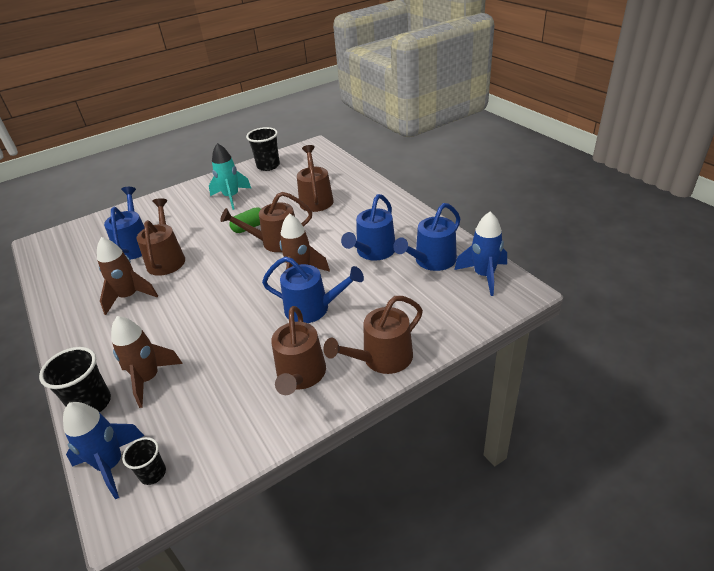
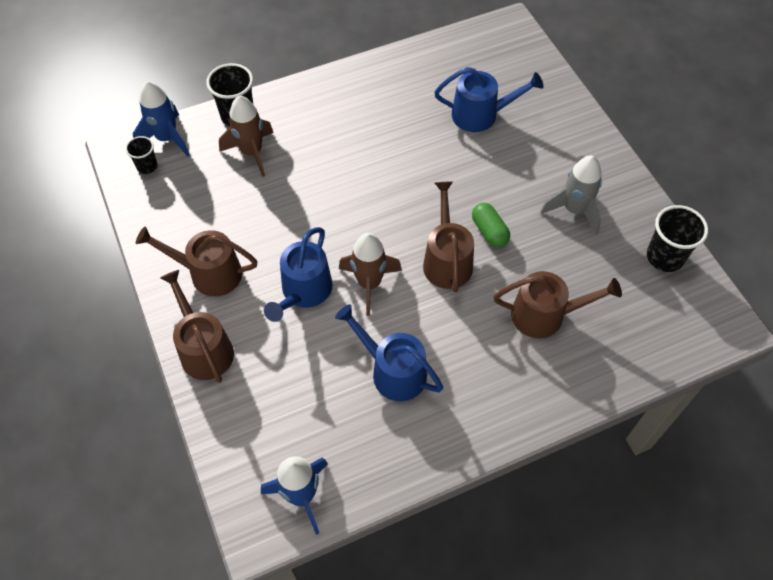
camera: 95 degrees right, 20 degrees up
brown rocket [97,237,158,315] -> none
brown watering can [136,198,185,276] -> none
turquoise rocket [209,143,251,210] -> grey rocket [540,156,602,234]
blue watering can [393,203,461,271] -> none

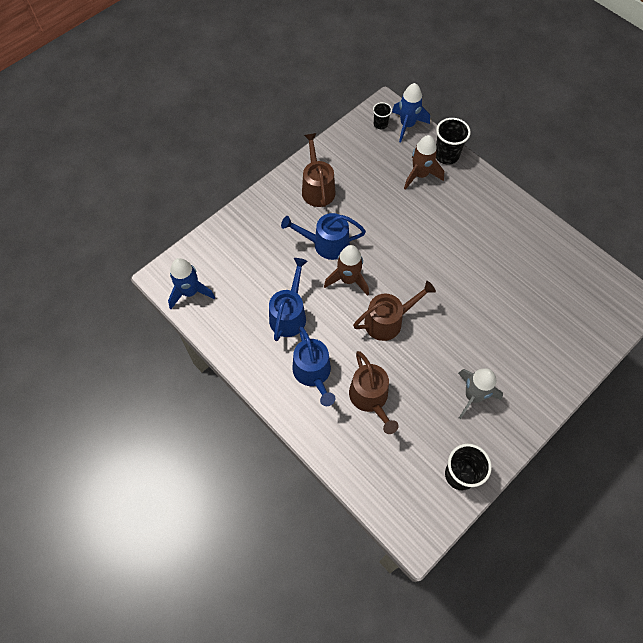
camera: 70 degrees right, 5 degrees up
brown watering can [161,270,234,383] -> none
blue watering can [434,67,543,132] -> blue watering can moved to [292,327,335,406]
green capsule [472,203,510,247] -> none

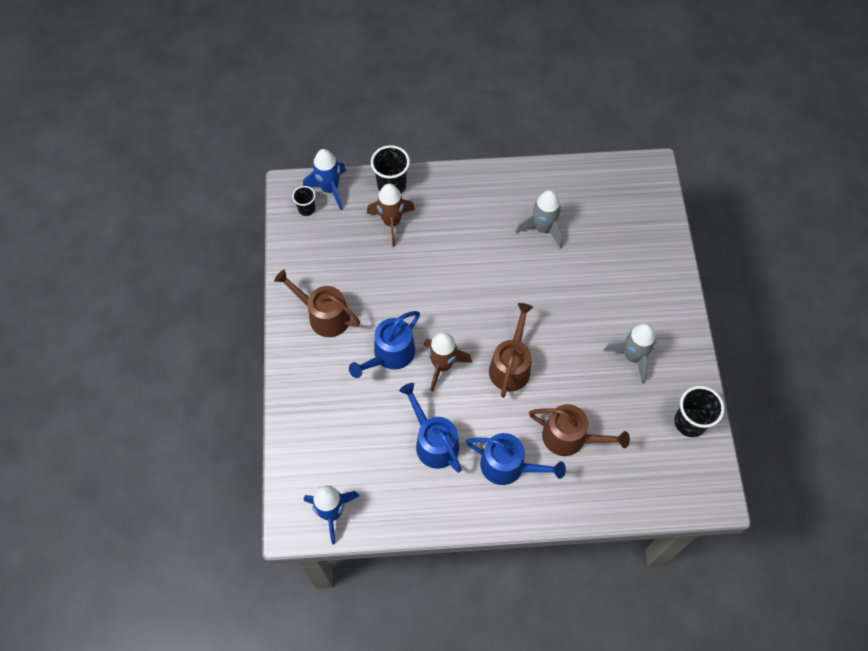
camera: 50 degrees left, 0 degrees up
none -> grey rocket [516,190,563,249]

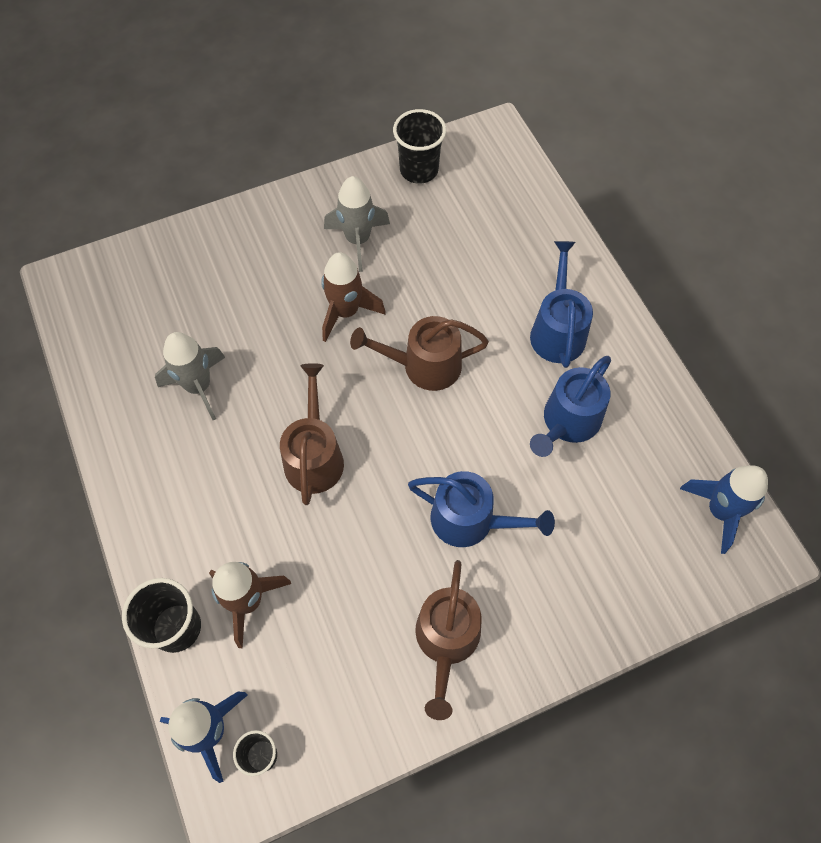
camera: 110 degrees left, 0 degrees up
brown rocket [424,332,472,391] -> brown rocket moved to [322,252,386,342]
brown watering can [529,404,630,456] -> brown watering can moved to [280,363,344,505]

